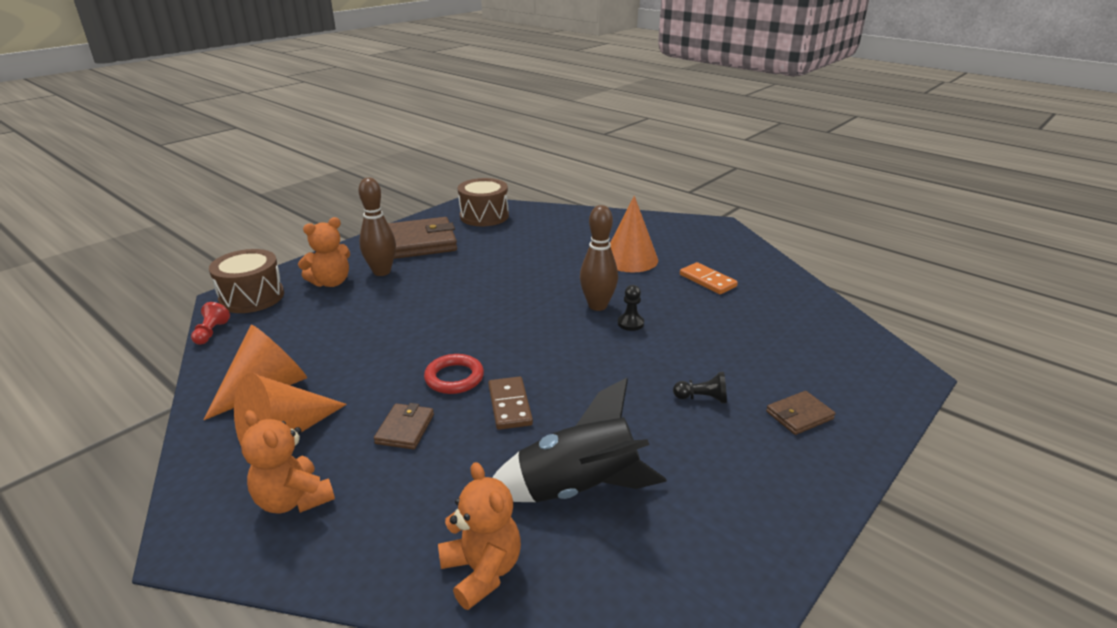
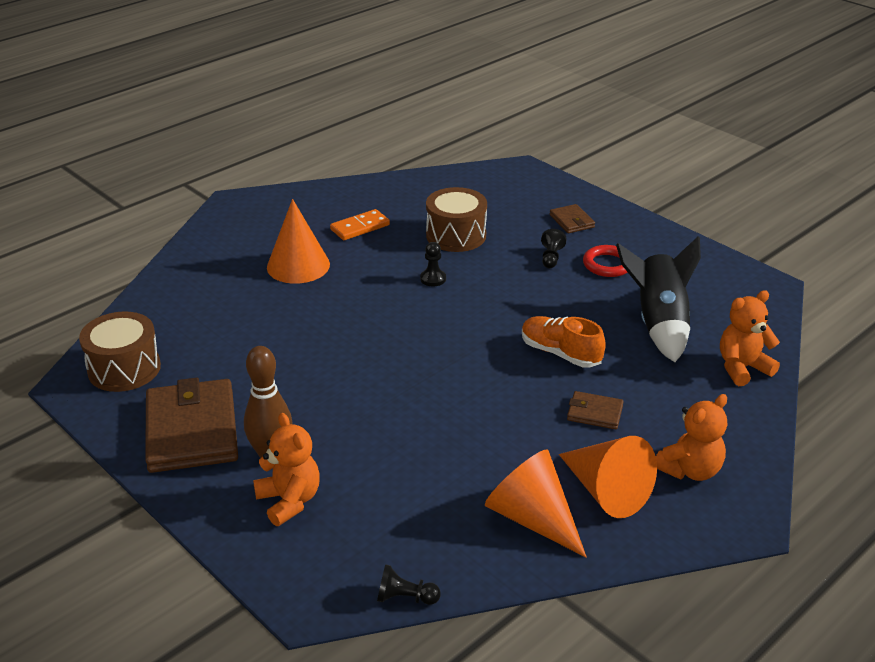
camera: 85 degrees left, 5 degrees up
red pawn [191,302,230,345] -> black pawn [377,564,441,605]
brown drum [209,249,284,313] -> brown drum moved to [426,187,487,252]
red ring [424,354,484,394] -> red ring moved to [583,245,628,277]
brown domino [488,376,533,430] -> orange shoe [522,316,606,368]
brown bowling pin [580,205,618,311] -> none

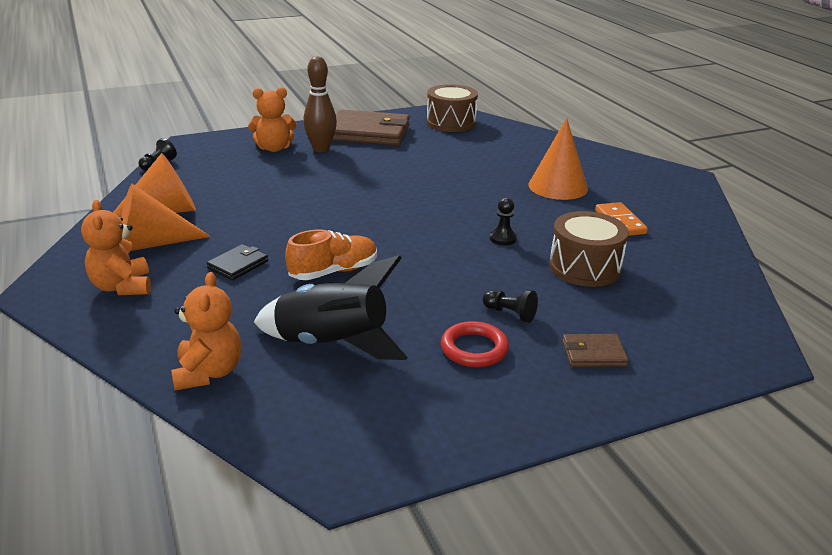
camera: 110 degrees right, 5 degrees down
brown wallet [567,391,624,429] -> black wallet [207,244,268,280]

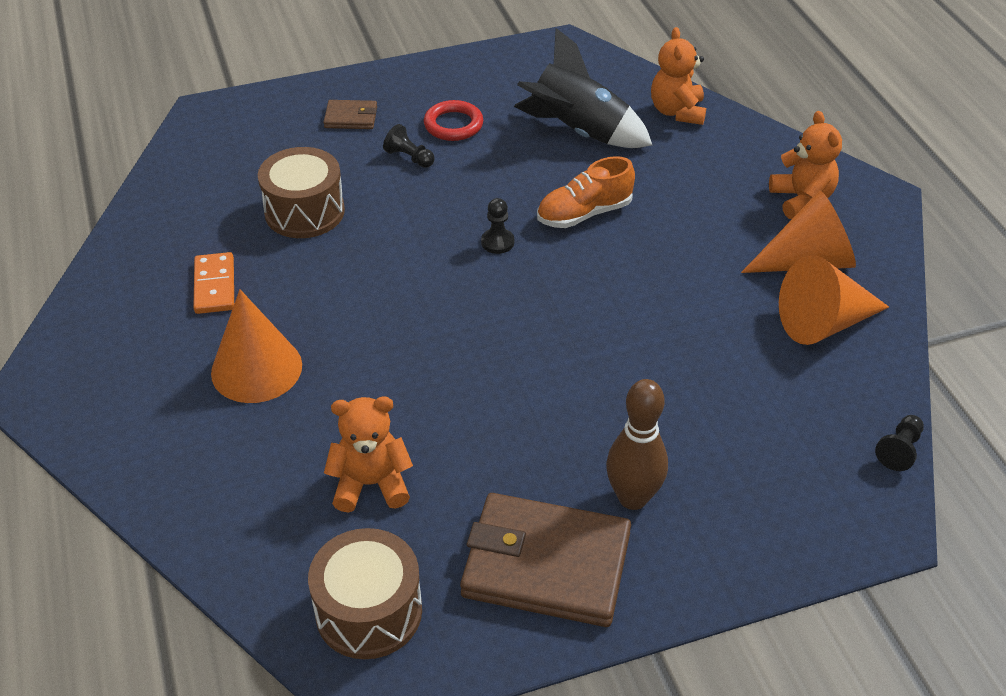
camera: 175 degrees left, 15 degrees up
black wallet [207,244,268,280] -> none
orange teddy bear [248,87,297,152] -> orange teddy bear moved to [324,396,413,512]
black pawn [490,198,517,245] -> black pawn moved to [481,198,514,254]

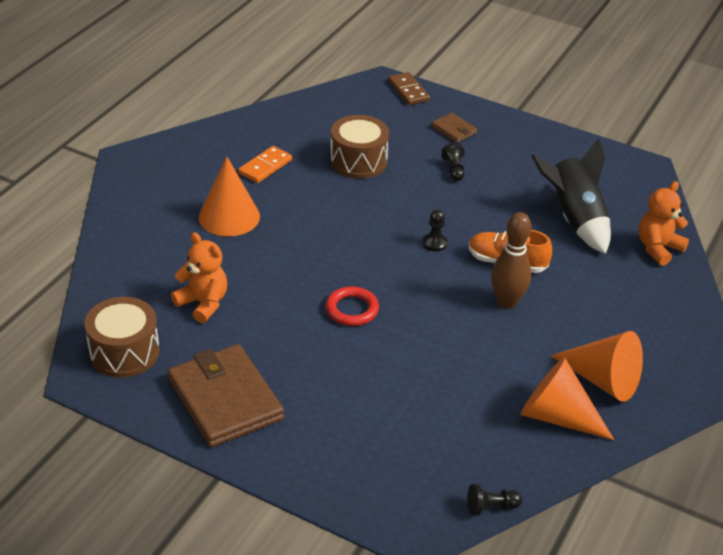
camera: 45 degrees right, 5 degrees down
red ring [424,100,483,141] -> red ring moved to [326,286,379,326]
brown bowling pin [606,379,668,510] -> brown bowling pin moved to [491,212,531,309]
orange teddy bear [769,111,842,219] -> none
none -> brown domino [388,72,430,105]

